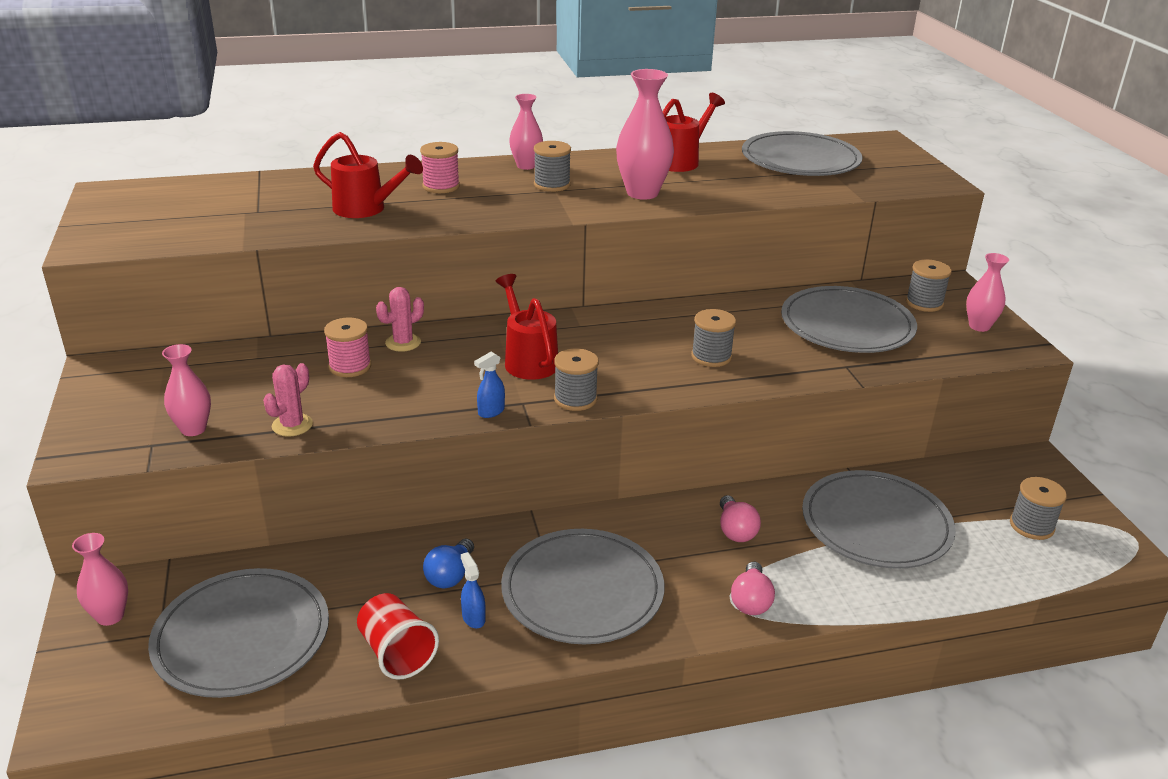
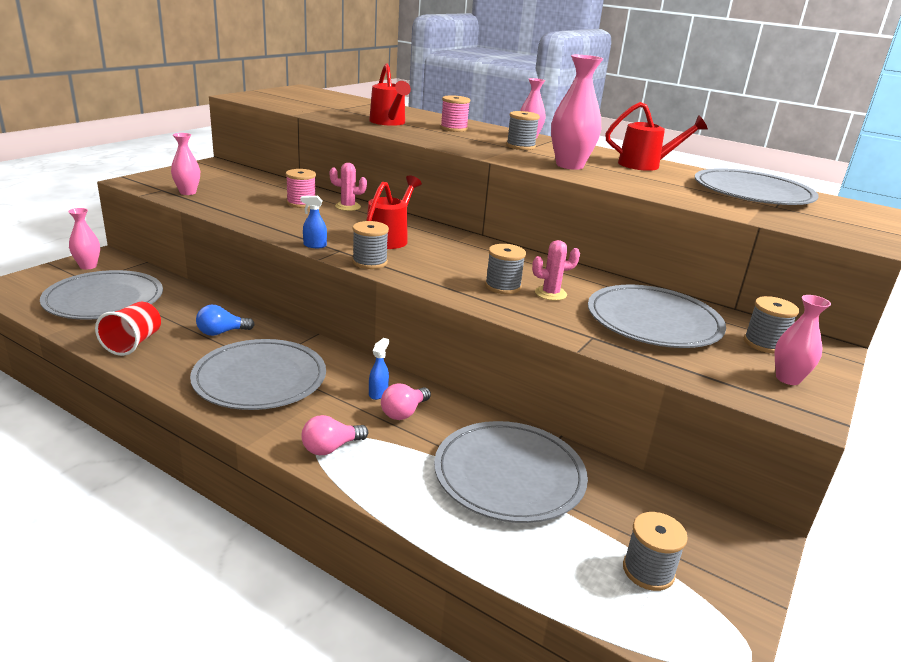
camera: 45 degrees right, 5 degrees down
pink cactus [263,363,313,437] -> pink cactus moved to [532,240,580,301]
blue spray bottle [461,552,485,628] -> blue spray bottle moved to [369,338,389,400]

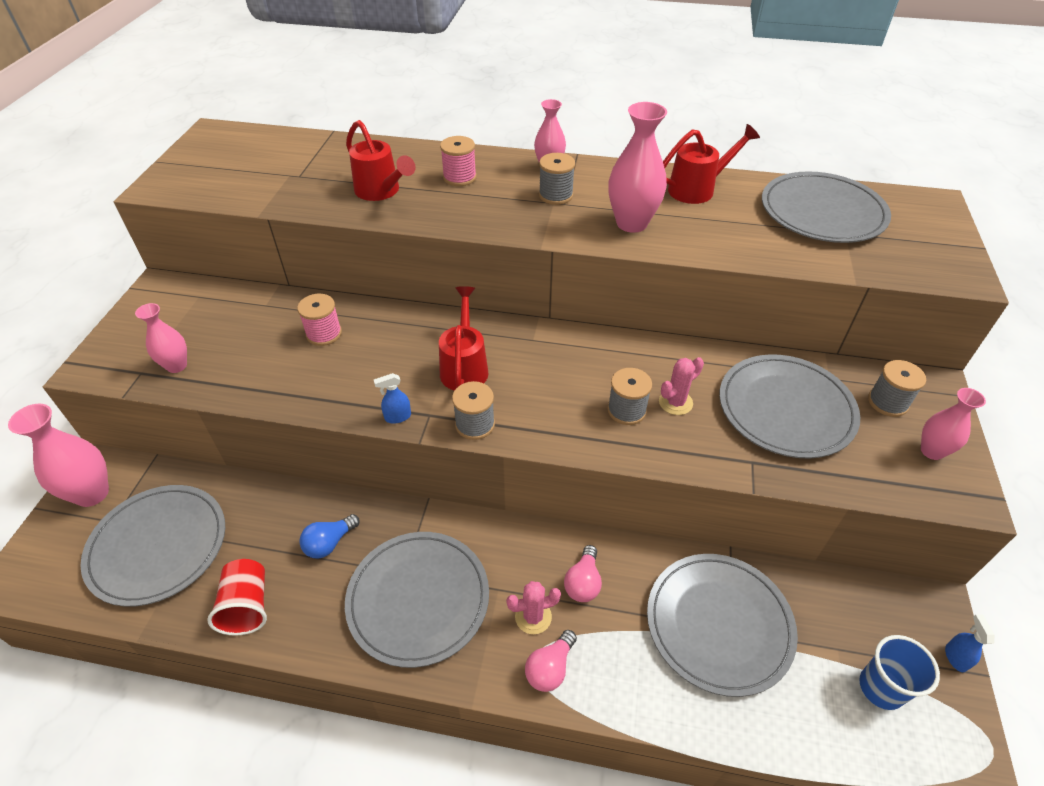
camera: 20 degrees left, 20 degrees up
pink vase [68,208,100,270] -> pink vase [8,404,109,507], size x1.62
pink cactus [330,163,367,211] -> pink cactus moved to [506,581,561,634]
blue spray bottle [369,338,389,400] -> blue spray bottle moved to [945,614,995,672]
grey spool [623,512,688,591] -> blue cup [859,635,940,710]

